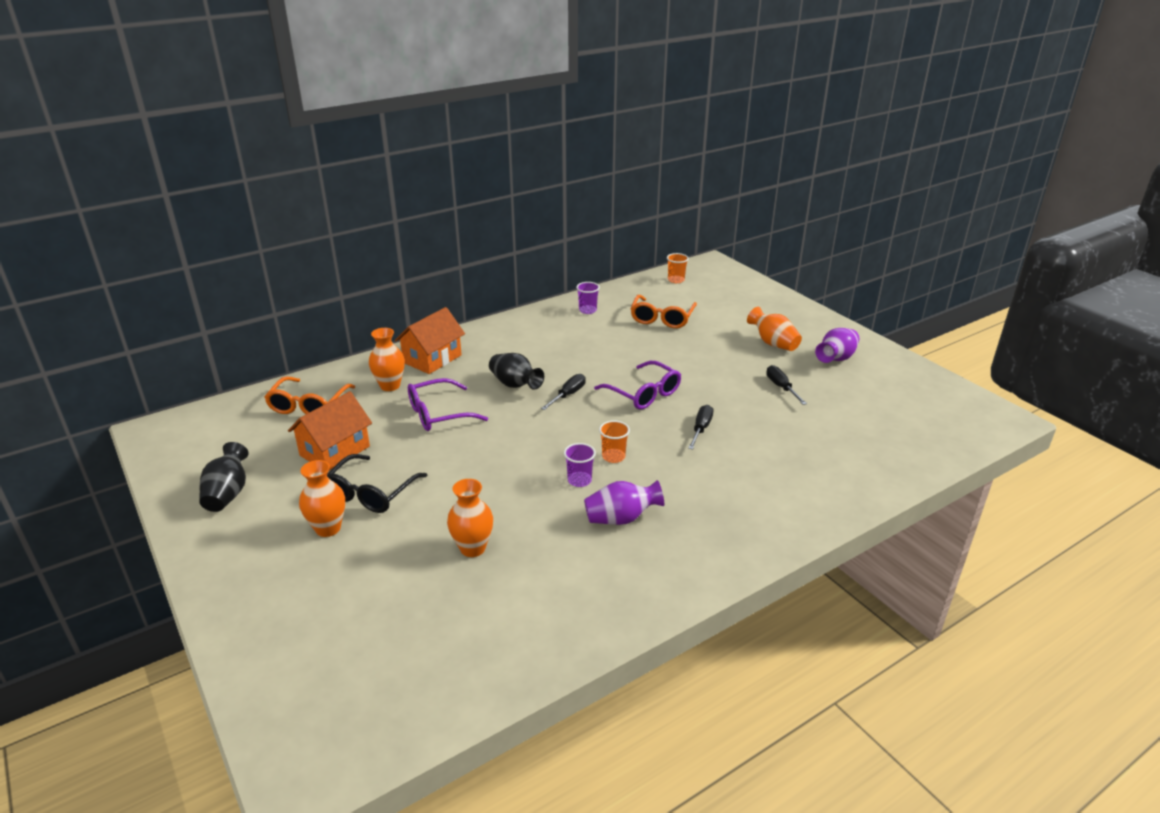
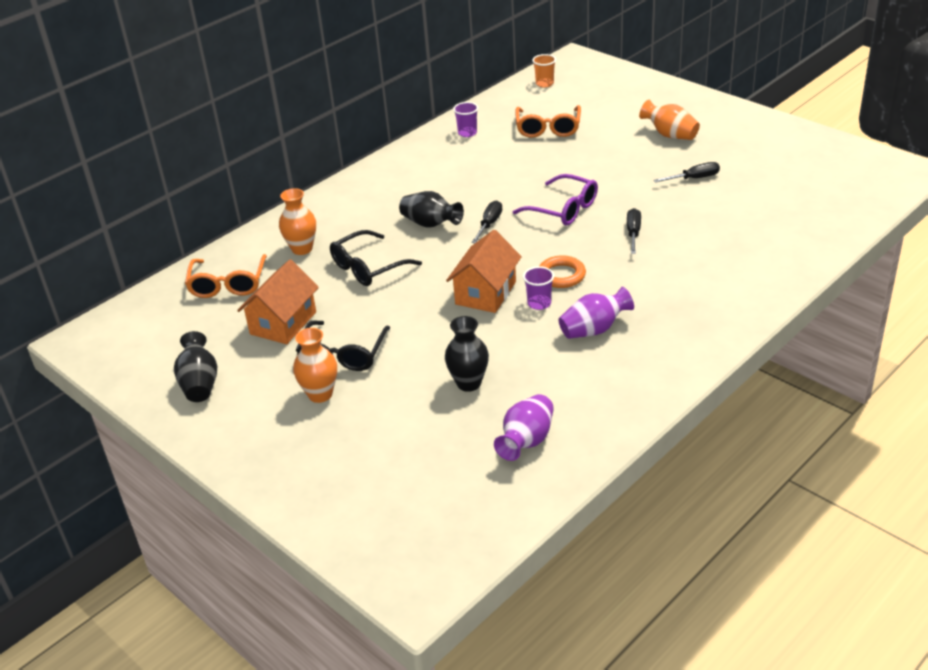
camera: 10 degrees left, 5 degrees up
orange house [395,307,465,374] -> orange house moved to [446,230,522,313]
purple glasses [408,378,488,431] -> black glasses [330,230,422,286]
orange vase [447,479,493,557] -> black vase [445,316,489,392]
orange cup [599,420,630,463] -> orange ring [539,255,586,288]
black screwdriver [766,365,807,405] -> black screwdriver turned 105 degrees clockwise [654,162,720,183]
purple vase [815,328,859,363] -> purple vase moved to [494,394,554,461]

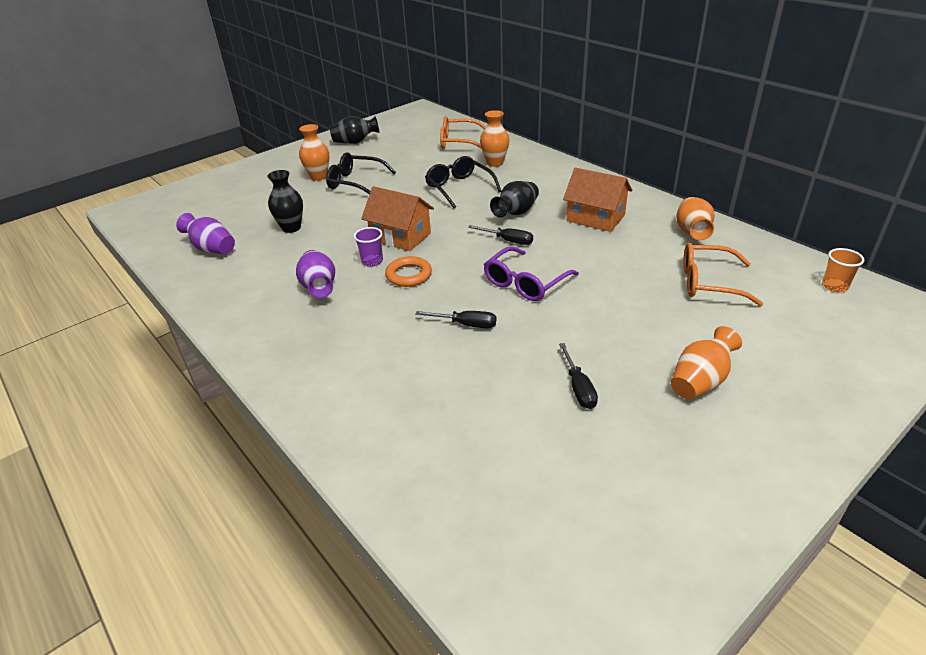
camera: 95 degrees right, 0 degrees up
orange house [237,260,319,344] -> orange house moved to [563,168,632,232]
purple cup [453,102,478,137] -> orange vase [676,197,714,240]

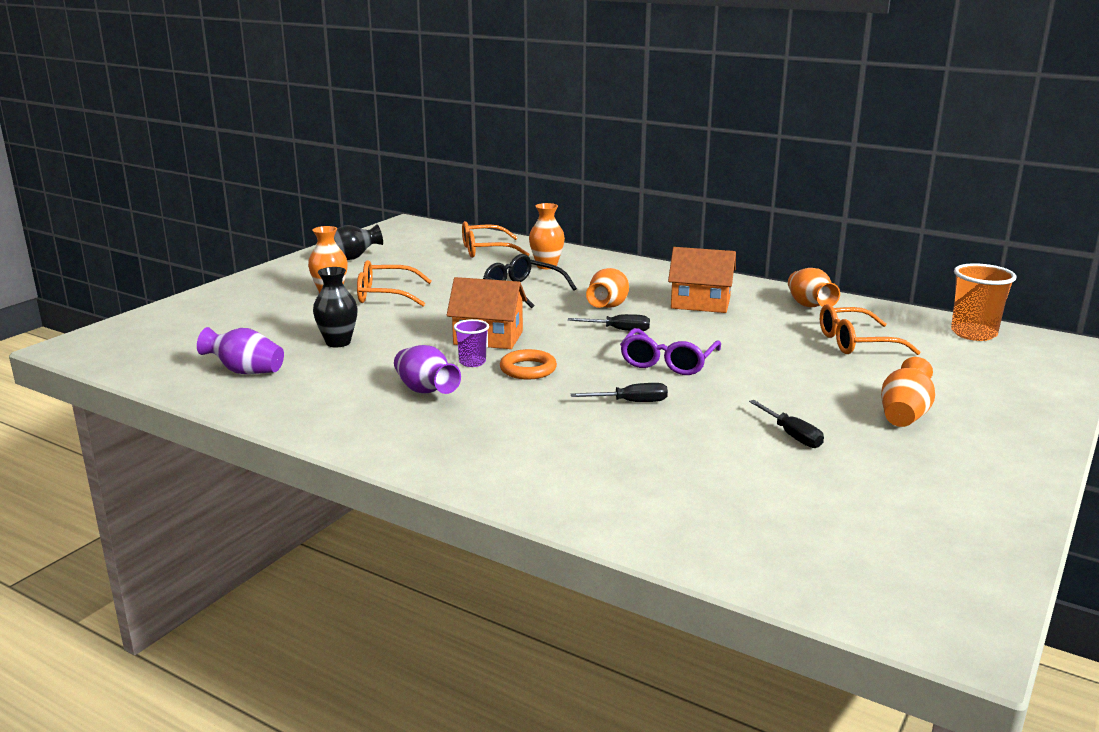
camera: 20 degrees left, 15 degrees down
black glasses [326,152,396,195] -> orange glasses [357,260,432,306]
black vase [490,181,539,218] -> orange vase [586,268,629,308]
orange cup [822,248,864,293] -> orange cup [951,263,1016,341], size x1.74

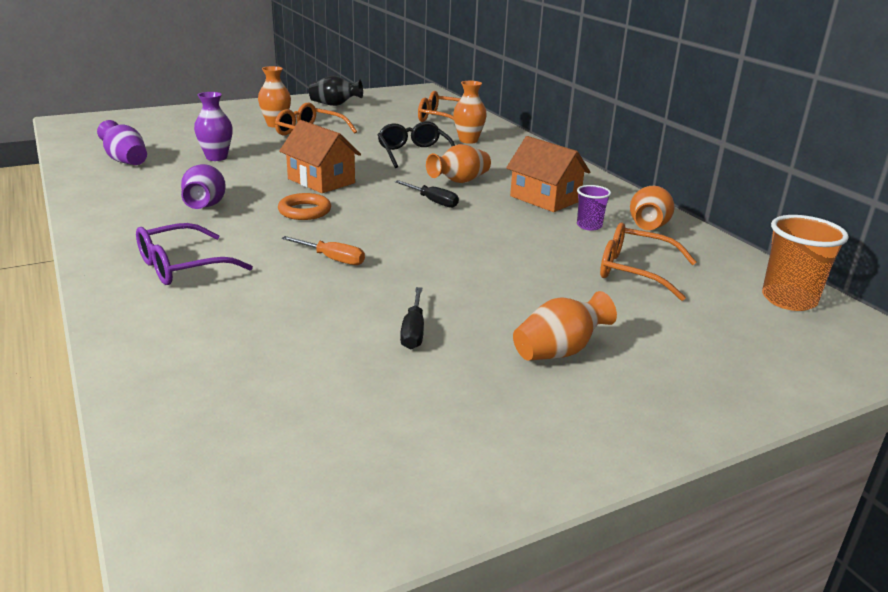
camera: 30 degrees right, 5 degrees up
black vase [313,267,358,347] -> purple vase [194,92,233,161]
purple cup [454,319,489,367] -> purple cup moved to [577,185,611,231]
black screwdriver [571,383,668,402] -> orange screwdriver [282,236,365,265]
purple glasses [620,328,721,375] -> purple glasses moved to [136,223,253,285]

